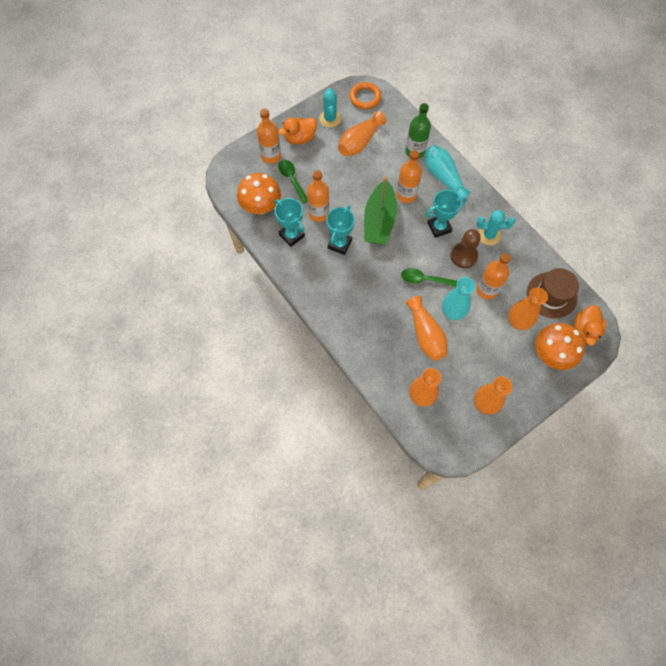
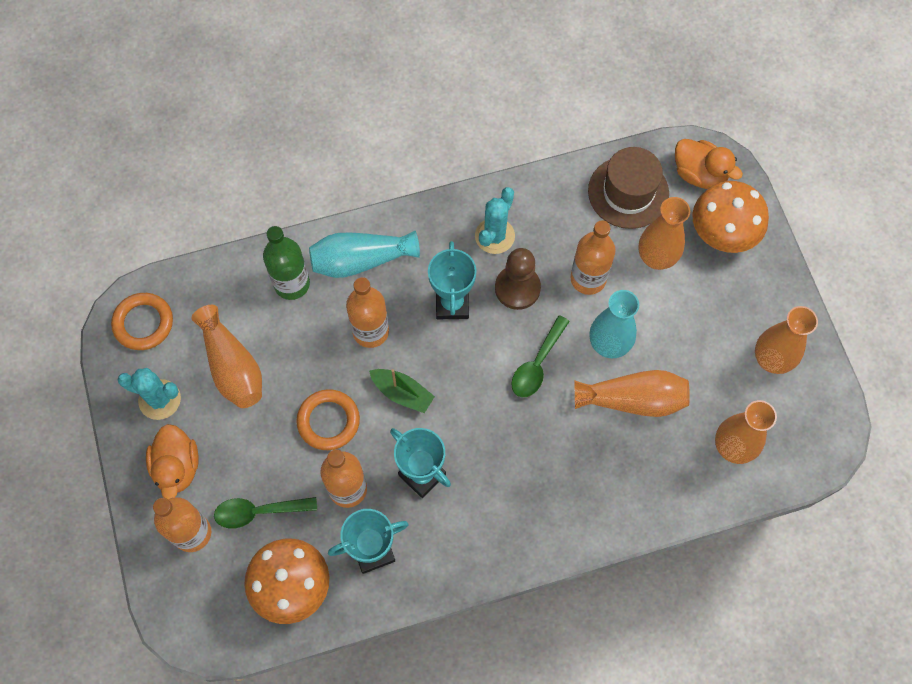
camera: 70 degrees left, 0 degrees up
green boat [364,177,397,245] -> green boat [369,369,435,413], size x0.53
none -> orange ring [296,389,360,450]

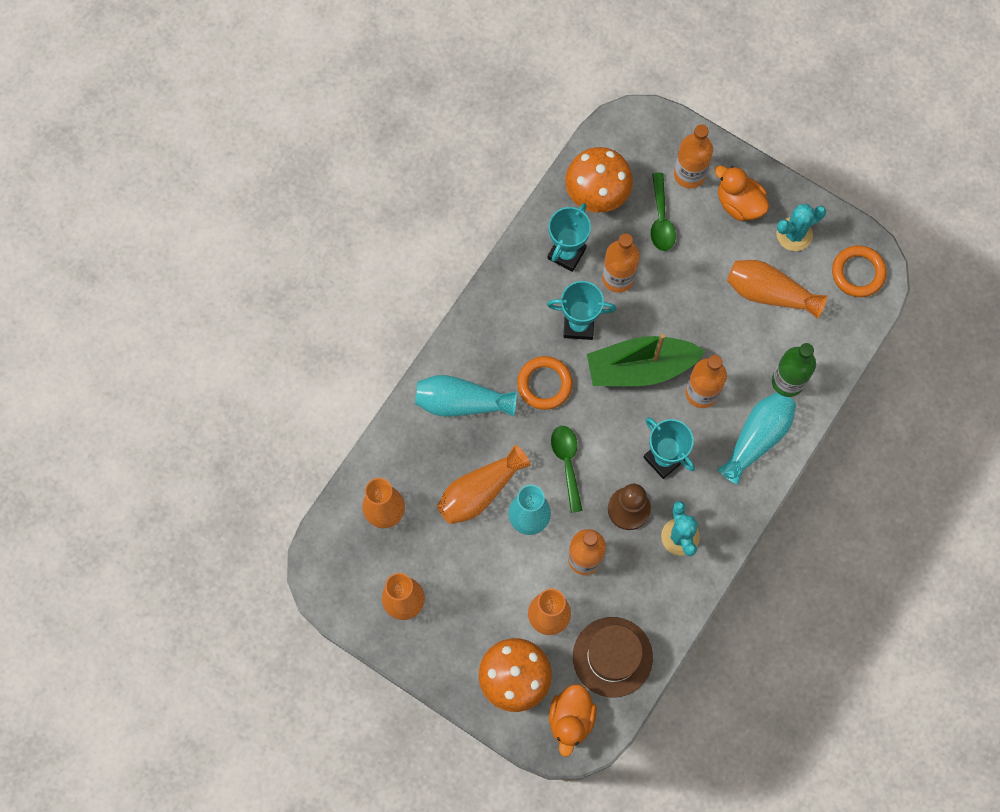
camera: 140 degrees right, 5 degrees up
green spoon [214,497,317,529] -> green spoon turned 135 degrees clockwise [650,173,676,251]
orange ring [296,389,360,450] -> orange ring moved to [517,356,573,410]
green boat [369,369,435,413] -> green boat [587,334,706,386], size x1.87
orange duck [675,139,743,189] -> orange duck turned 75 degrees counterclockwise [549,684,597,757]
none -> turquoise vase [415,375,517,416]

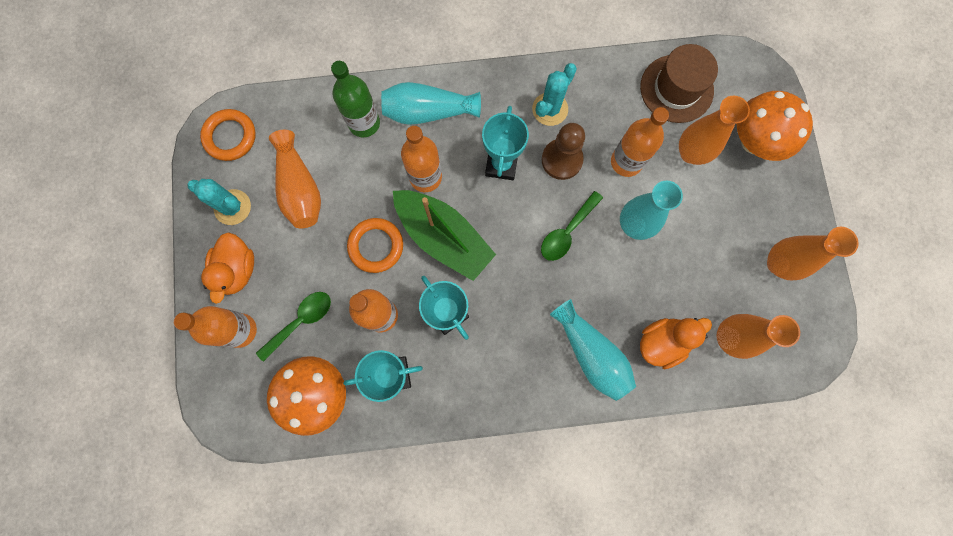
camera: 130 degrees left, 5 degrees up
orange vase [437,445,530,524] -> none
orange ring [517,356,573,410] -> orange ring moved to [347,218,403,273]
orange duck [549,684,597,757] -> orange duck moved to [640,318,712,369]

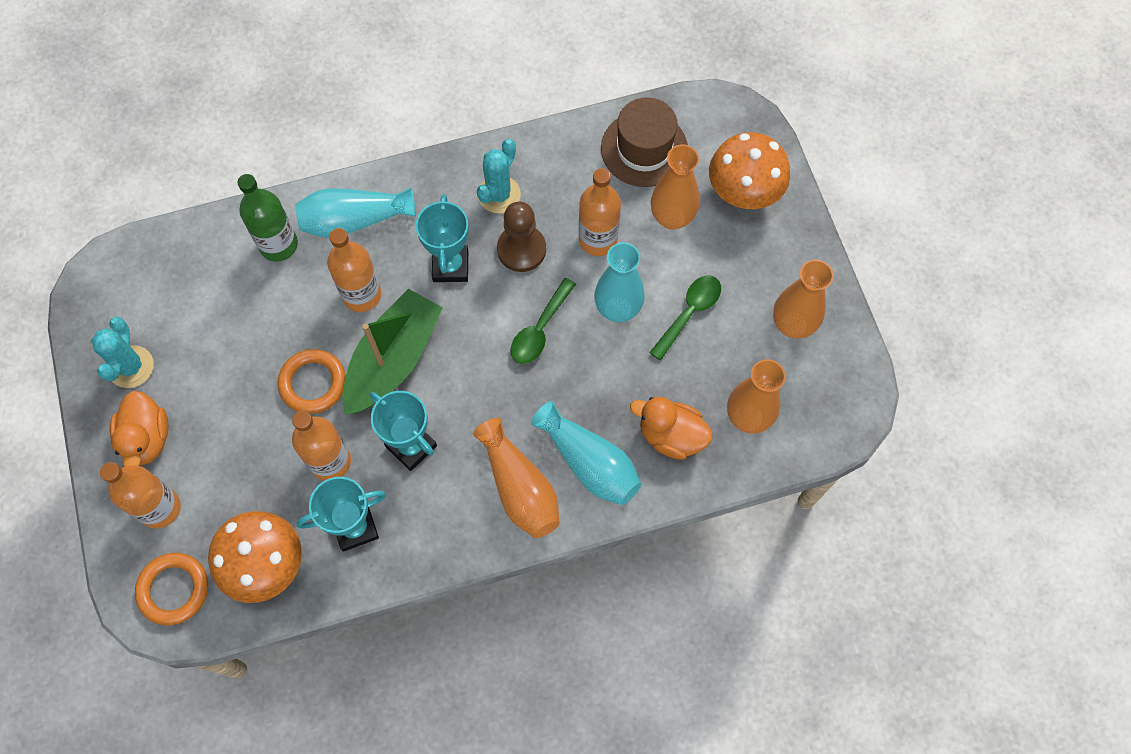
camera: 10 degrees left, 10 degrees down
turquoise cactus [187,179,251,225] -> turquoise cactus turned 75 degrees clockwise [91,317,154,388]
orange ring [200,109,256,161] -> orange ring moved to [135,553,208,625]
green spoon [256,292,331,362] -> green spoon moved to [649,276,721,361]
orange vase [269,130,321,228] -> orange vase moved to [473,418,560,538]
green boat [393,190,496,281] -> green boat turned 90 degrees counterclockwise [342,289,443,415]
orange duck [640,318,712,369] -> orange duck turned 120 degrees counterclockwise [630,397,713,460]

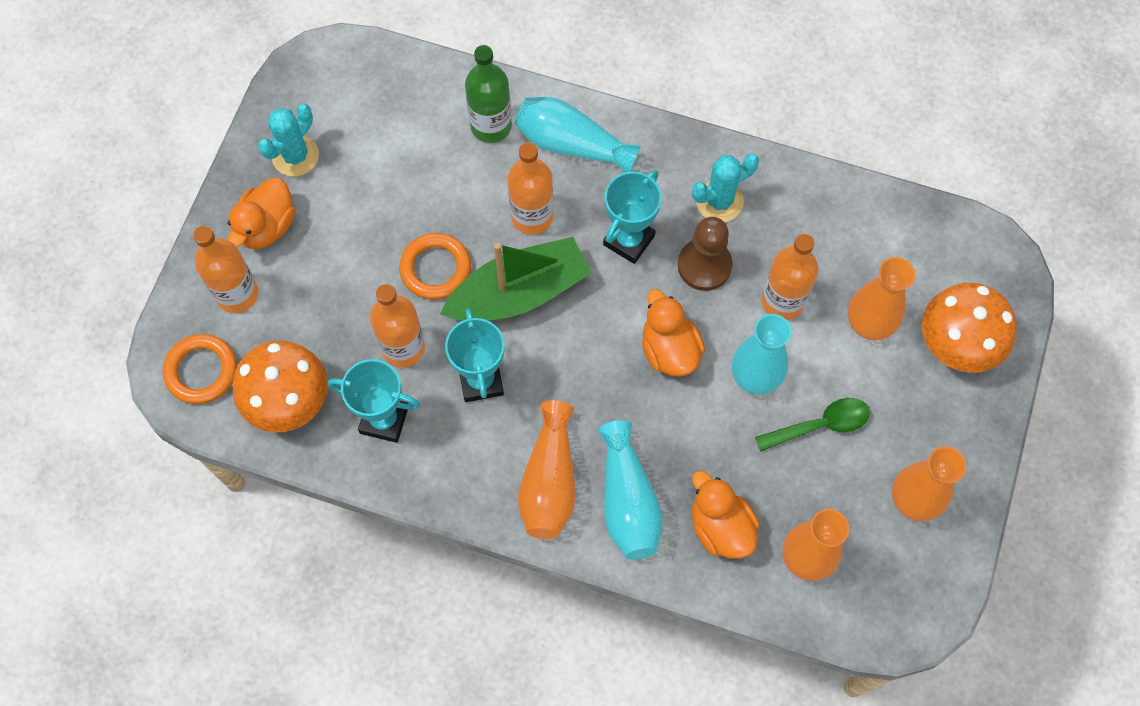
camera: 35 degrees right, 0 degrees up
green spoon [511,278,576,364] -> orange duck [642,289,705,377]
brown hat [601,97,688,187] -> none

